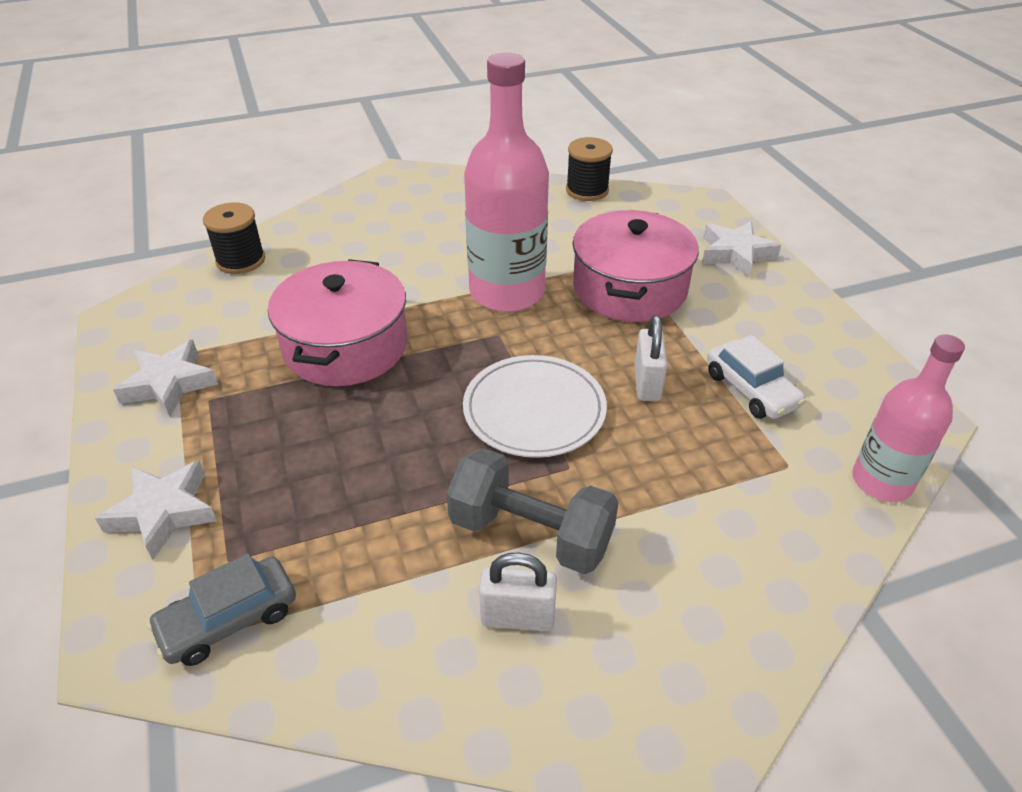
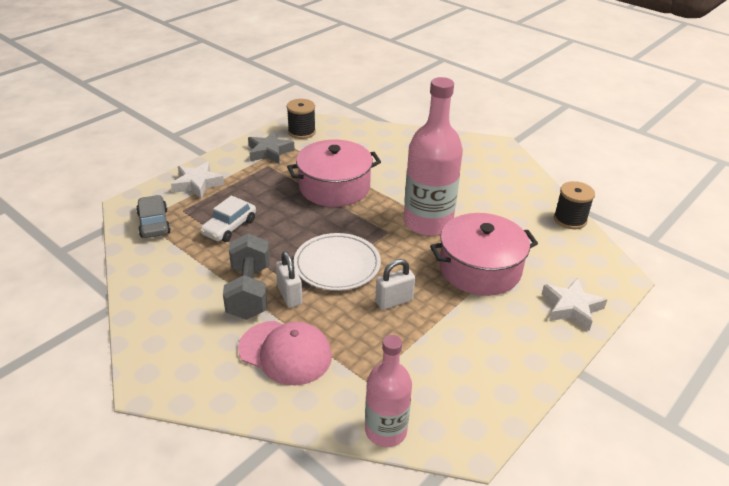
camera: 60 degrees right, 5 degrees down
white star [113,339,218,417] -> grey star [248,131,295,164]
grey car [147,553,296,666] -> grey car turned 45 degrees clockwise [136,195,171,238]
black spool [203,202,265,274] -> black spool moved to [287,99,316,139]
white padlock [479,553,557,631] -> white padlock moved to [276,251,302,308]
white car [707,335,806,419] -> white car moved to [200,196,256,242]
none -> pink cap [238,321,332,385]

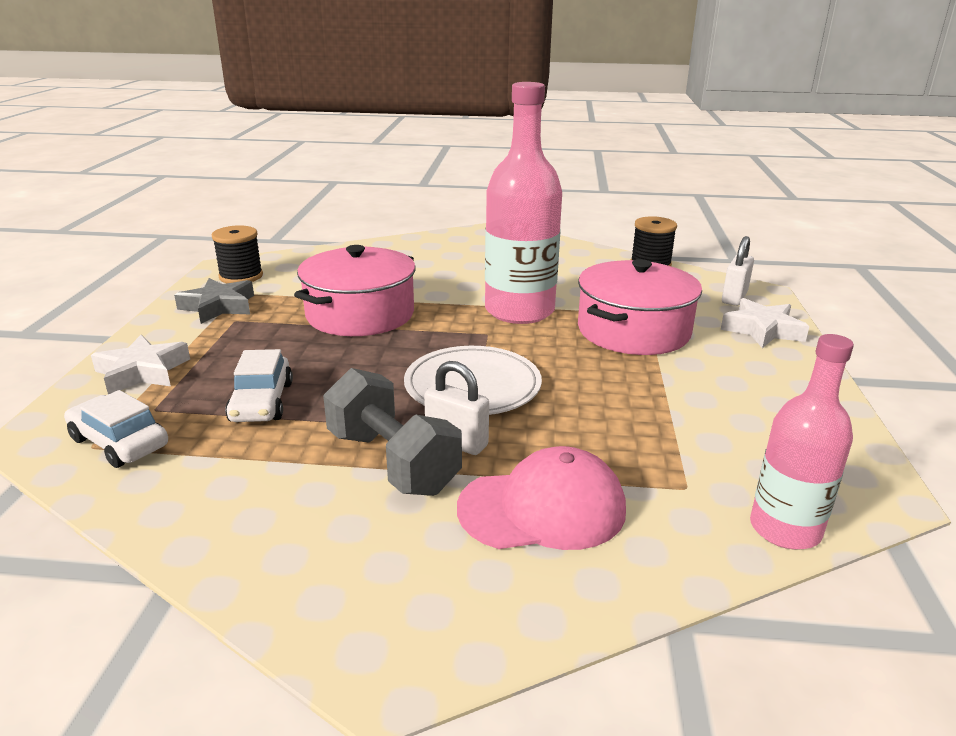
camera: 35 degrees left, 10 degrees down
grey car [136,195,171,238] -> white car [64,390,168,468]
white padlock [375,259,415,310] -> white padlock moved to [722,236,754,306]

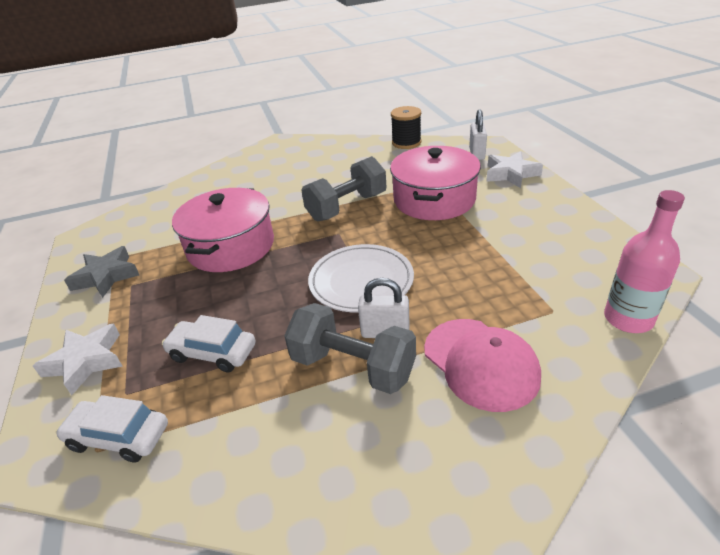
camera: 20 degrees left, 10 degrees up
black spool [212,225,263,283] -> none
white car [225,349,293,422] -> white car turned 135 degrees clockwise [162,315,256,372]
pink cap [457,446,626,550] -> pink cap turned 90 degrees clockwise [424,319,541,412]
pink bottle [485,82,562,324] -> grey dumbbell [301,156,386,221]

